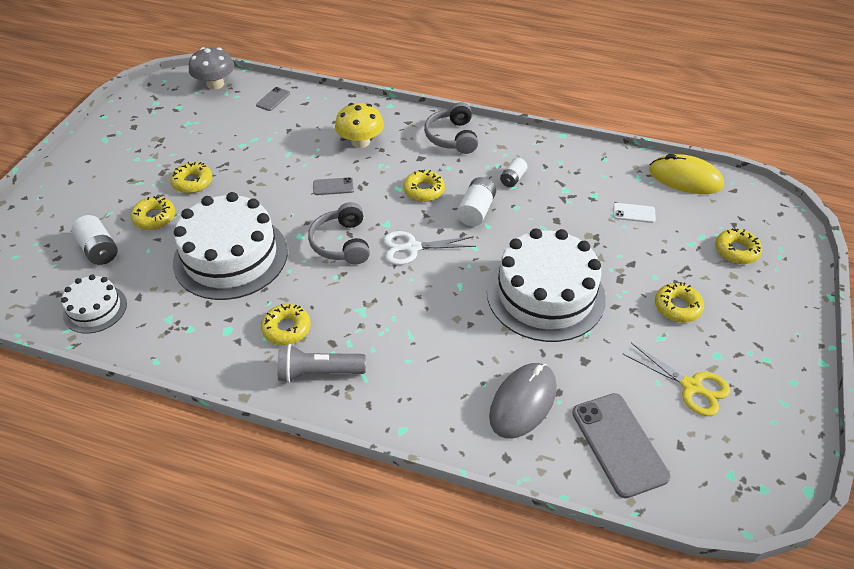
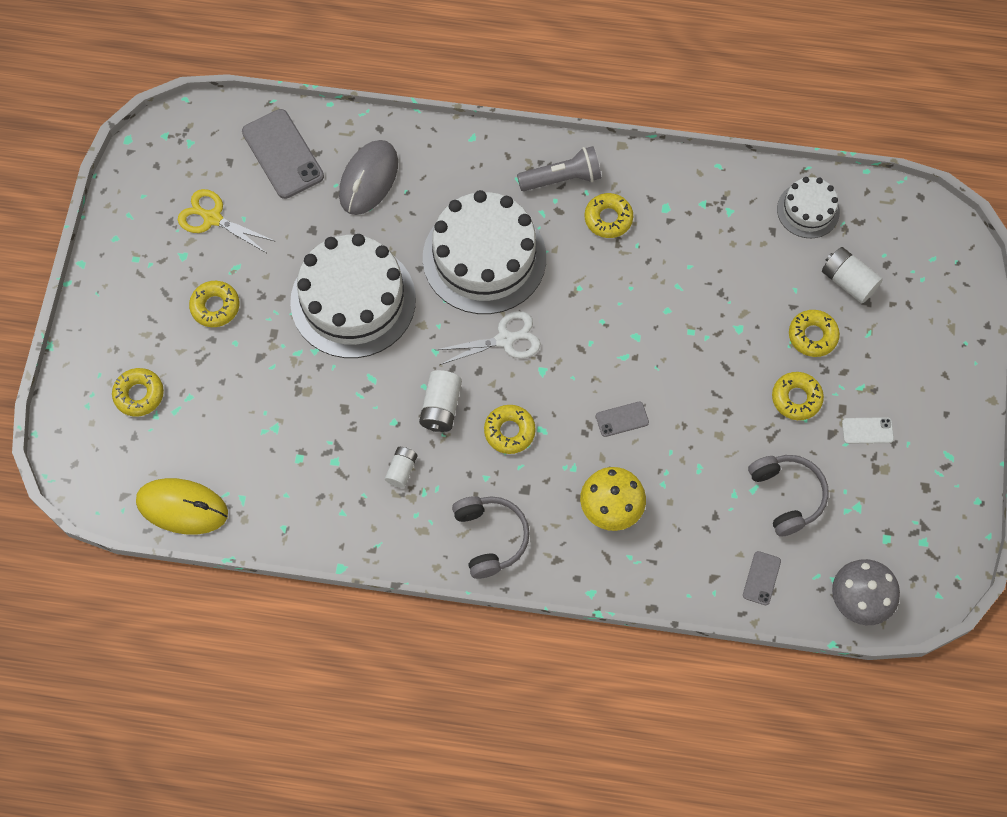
camera: 170 degrees right, 20 degrees up
white cake [173,192,288,300] -> white cake moved to [423,190,546,314]
grey headphones [308,202,370,264] -> grey headphones moved to [748,455,829,537]
white phone [613,203,656,223] -> white phone moved to [842,417,894,444]

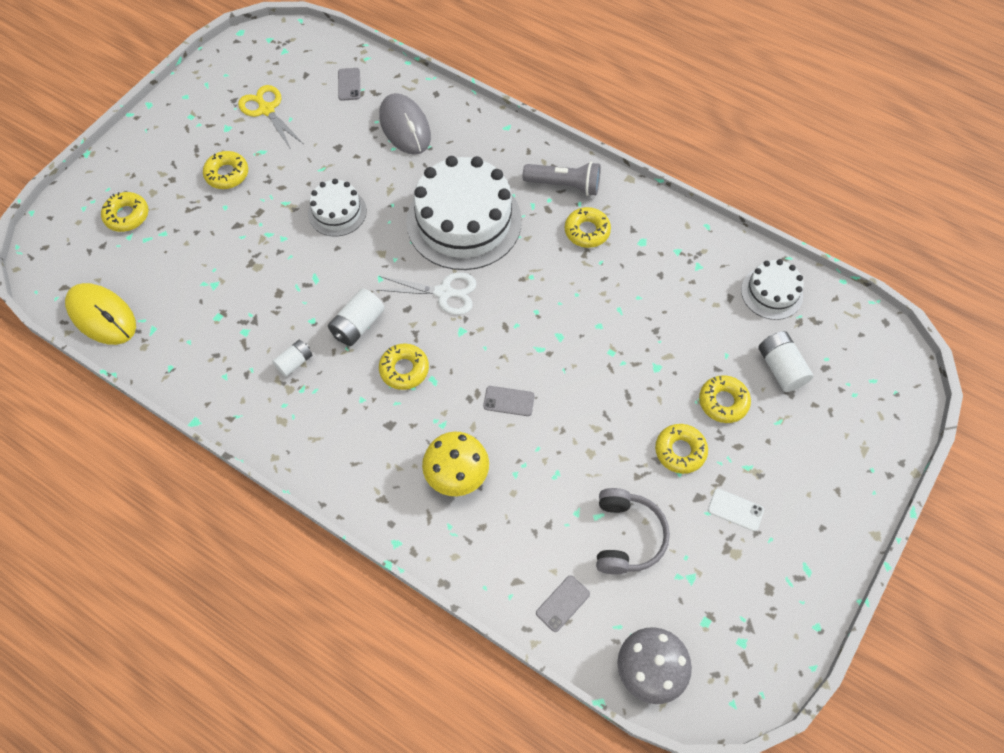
camera: 25 degrees right, 5 degrees down
grey phone [242,109,324,199] -> grey phone [338,68,361,101], size x0.50
white cake [290,234,416,358] -> white cake [308,179,367,237], size x0.51
grey mouse [339,140,398,215] -> grey mouse turned 75 degrees counterclockwise [379,93,431,155]
grey headphones [452,496,530,579] -> none

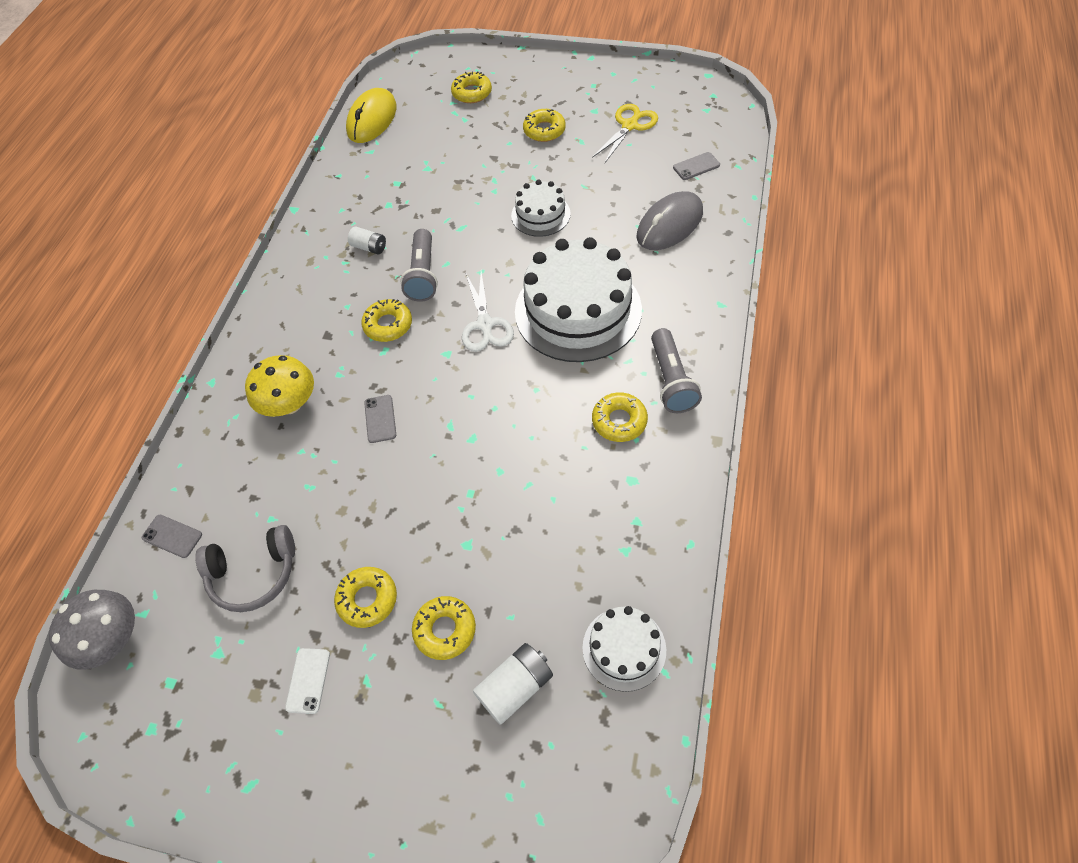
camera: 75 degrees right, 5 degrees down
white battery [328,288,384,346] -> grey flashlight [400,229,438,302]

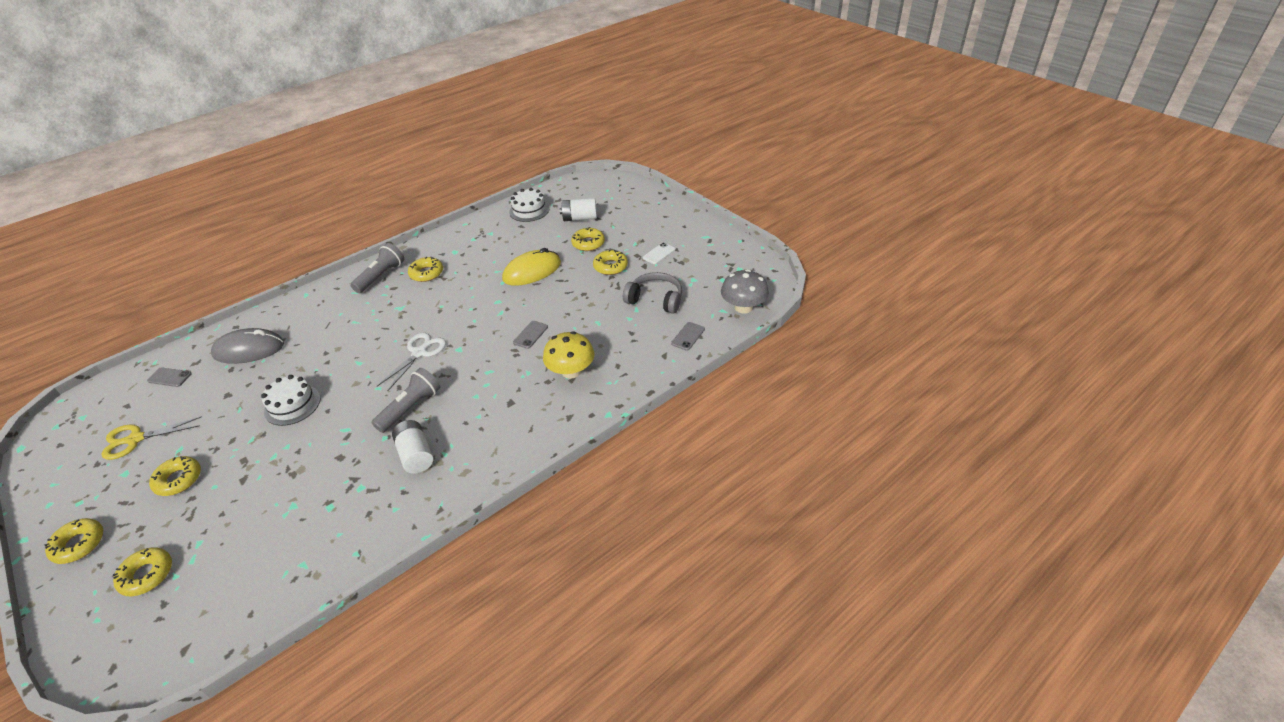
camera: 145 degrees left, 15 degrees down
grey phone [142,515,202,558] -> grey phone turned 60 degrees clockwise [671,322,705,351]
yellow mouse [346,88,396,143] -> yellow mouse moved to [502,248,561,286]
white battery [348,227,386,254] -> white battery [392,420,433,474], size x1.53
yellow donut [361,299,412,342] -> yellow donut moved to [44,518,103,564]
white cake [515,237,642,362] -> none

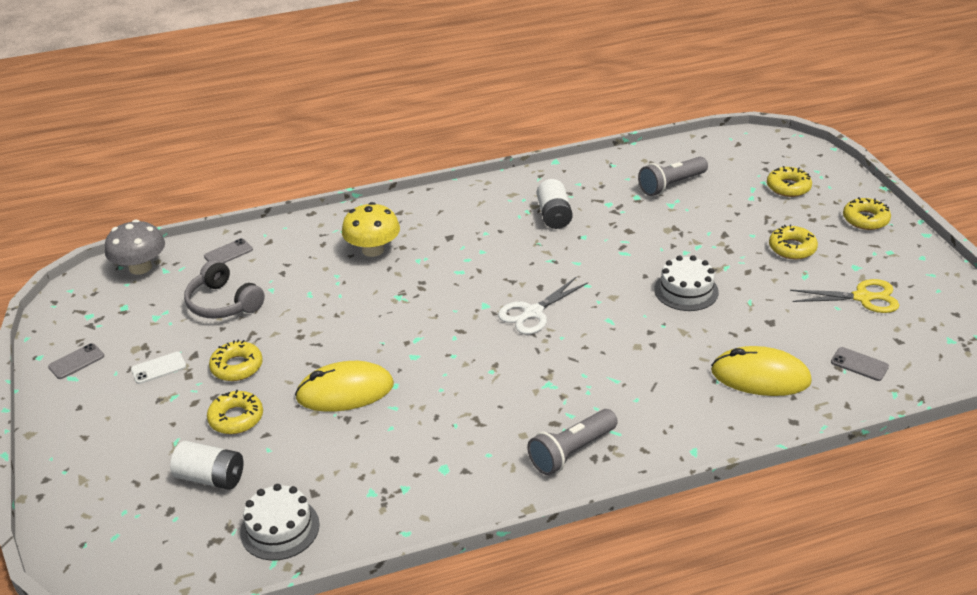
camera: 160 degrees left, 5 degrees down
grey mouse [211,328,284,364] -> yellow mouse [711,346,812,396]
grey flashlight [372,368,440,433] -> grey flashlight moved to [638,157,708,196]
yellow donut [408,257,443,282] -> none
grey phone [513,321,548,349] -> grey phone moved to [48,343,104,379]

